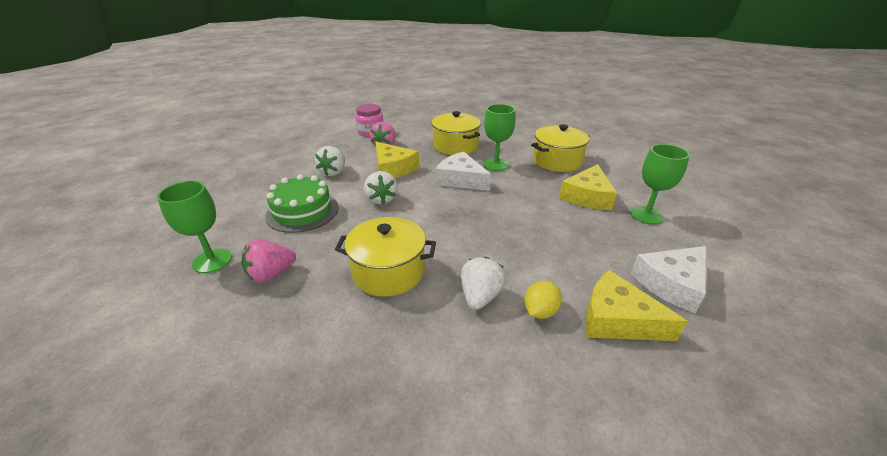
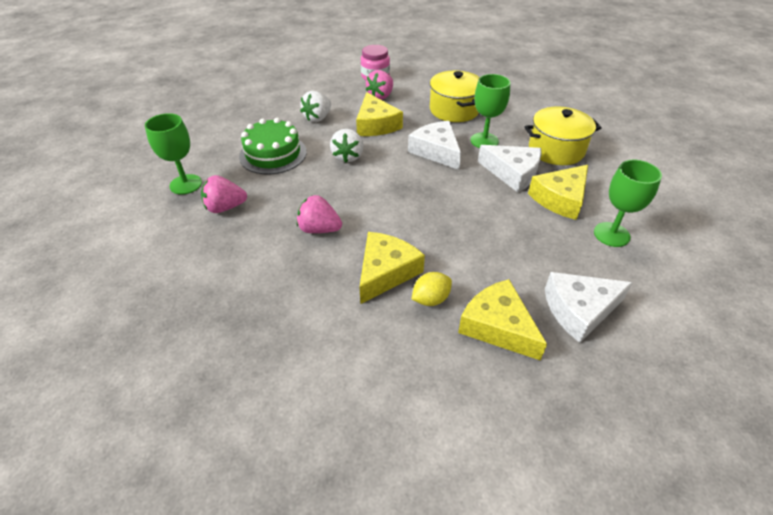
camera: 20 degrees right, 10 degrees up
yellow pot [335,217,436,297] -> pink strawberry [297,195,342,233]
white strawberry [461,257,506,310] -> yellow cheese [360,232,425,304]
none -> white cheese [478,145,542,193]

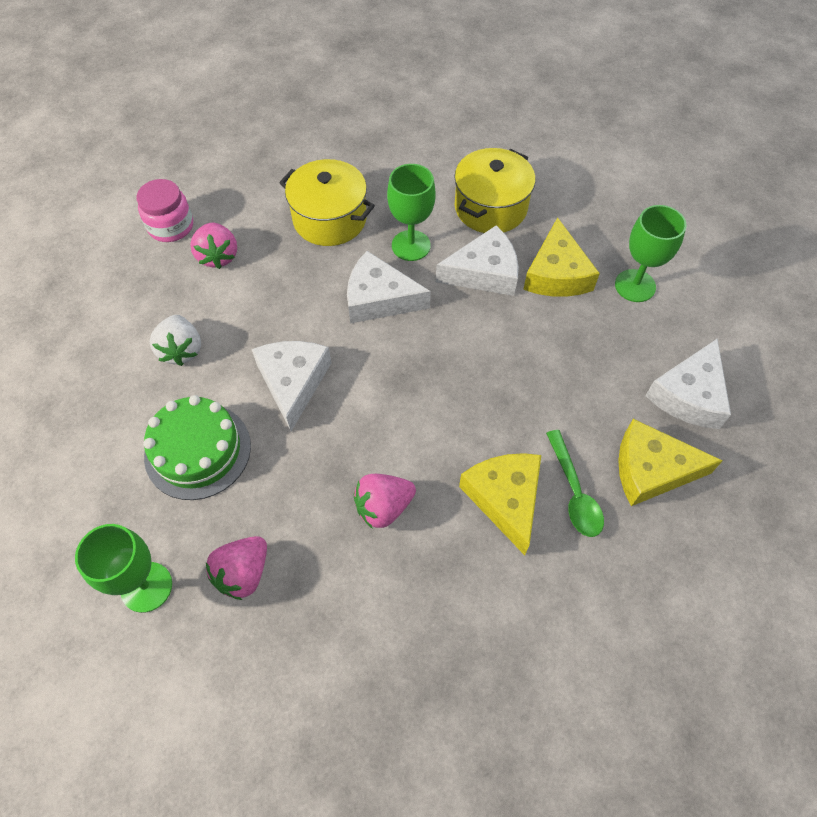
camera: 45 degrees left, 15 degrees up
white strawberry [330,129,363,163] -> white cheese [252,341,331,431]
yellow cheese [356,92,403,136] -> none
yellow lemon [412,272,452,306] -> green spoon [546,430,604,537]

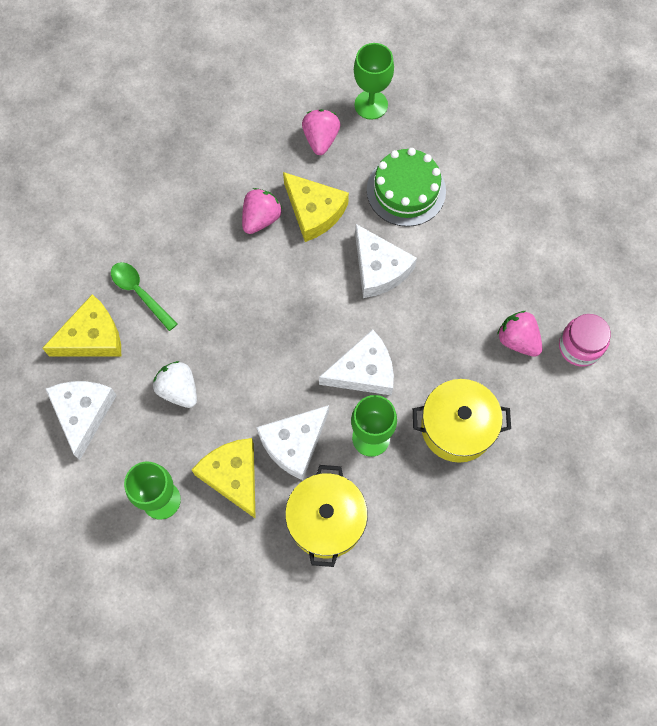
camera: 150 degrees right, 10 degrees up
white strawberry [150,315,201,366] -> white strawberry moved to [153,361,197,408]
yellow cheese [459,453,541,555] -> yellow cheese moved to [283,172,349,242]

